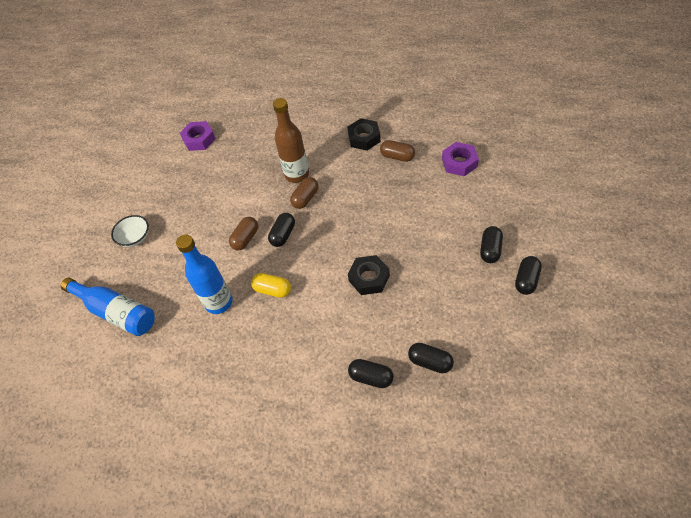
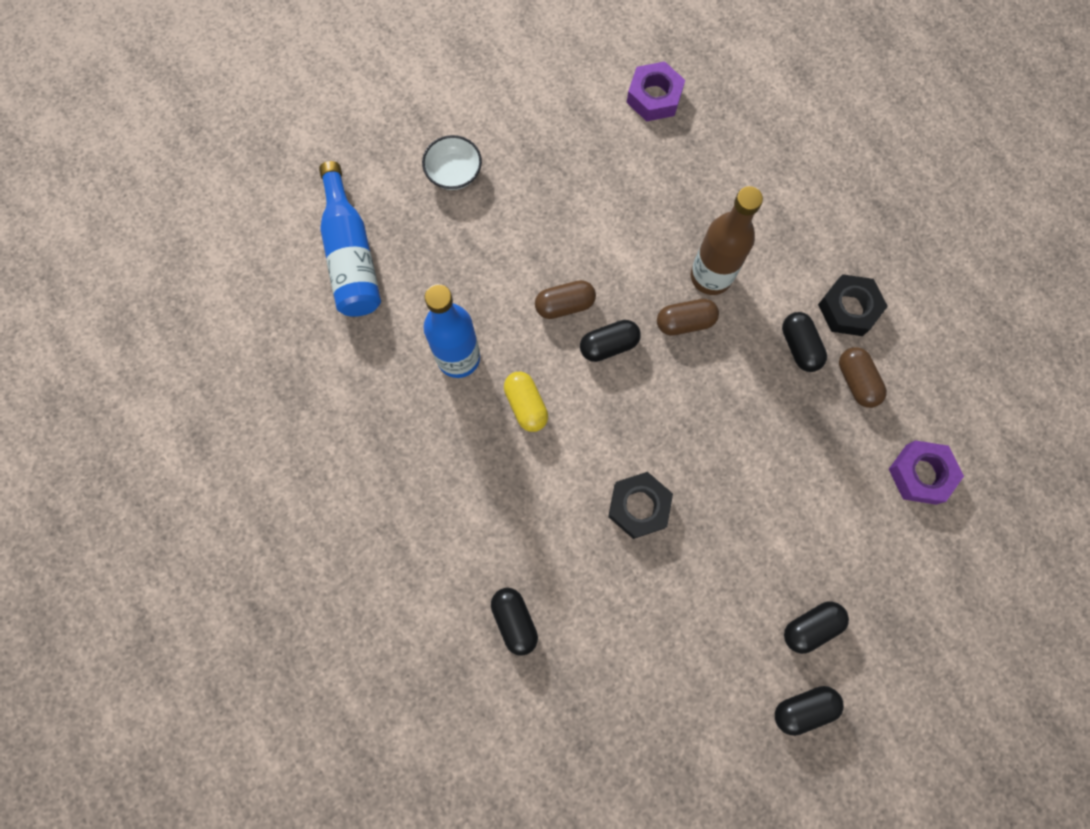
camera: 40 degrees right, 20 degrees up
black capsule [408,343,454,373] -> black capsule moved to [782,312,827,372]

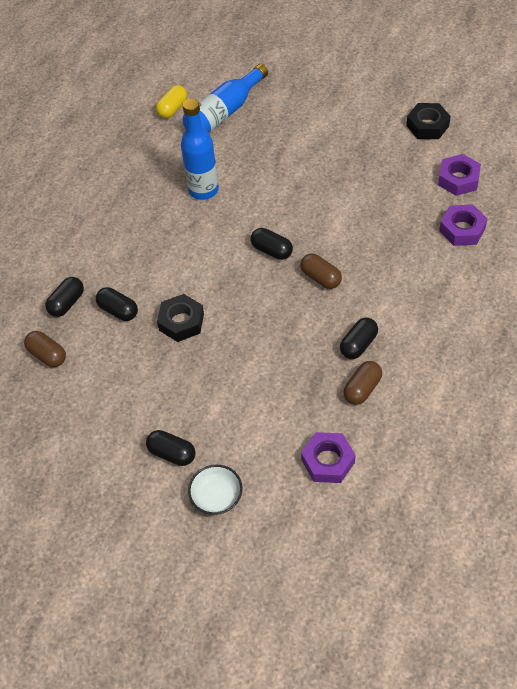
camera: 60 degrees right, 20 degrees down
white bowl [422,135,482,190] -> white bowl moved to [188,465,243,515]
yellow capsule [504,372,548,432] -> yellow capsule moved to [156,85,187,118]
brown capsule [535,280,596,319] -> brown capsule moved to [24,331,66,367]
brown bottle [691,186,763,295] -> none
black capsule [775,686,844,736] -> black capsule moved to [96,287,138,321]
black nut [818,274,888,336] -> black nut moved to [406,103,451,139]
none -> purple nut [439,204,487,246]

